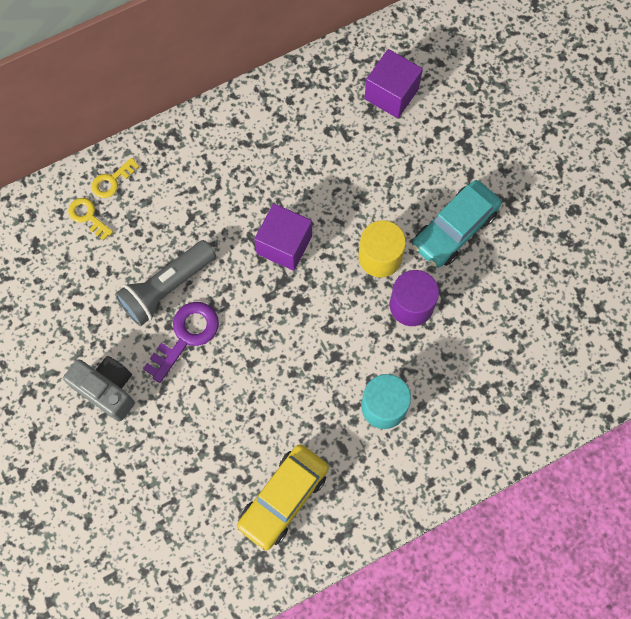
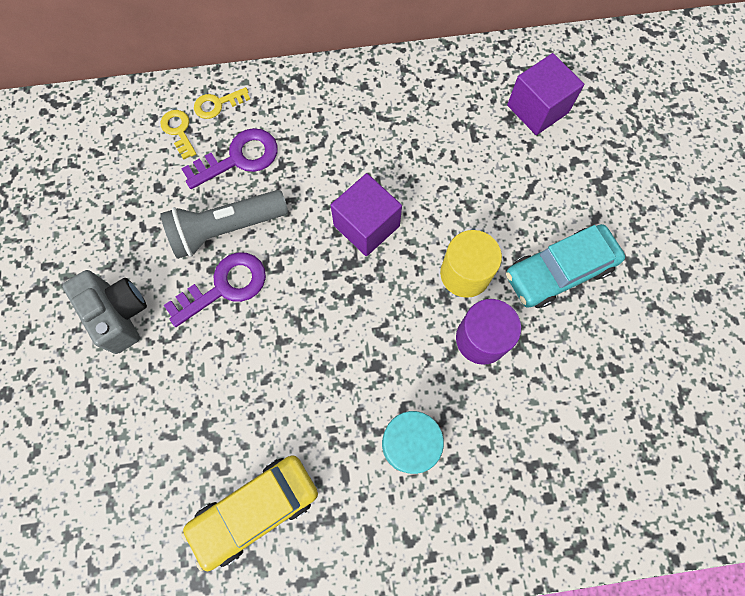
camera: 20 degrees right, 0 degrees up
none -> purple key [181,128,278,189]

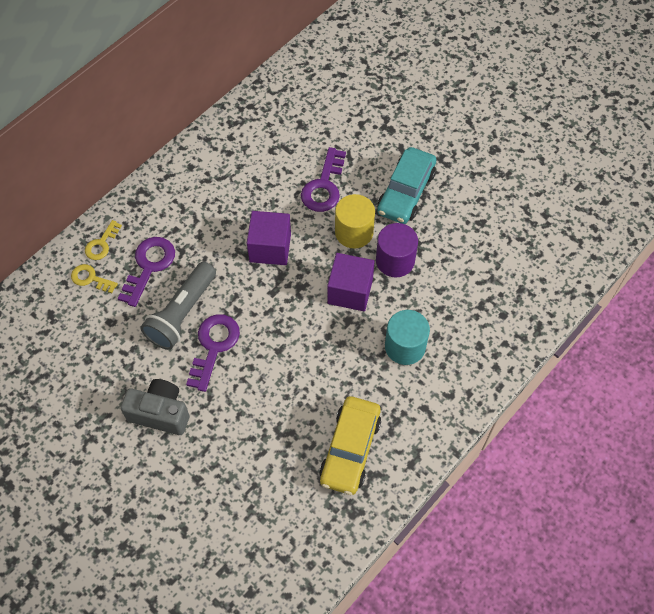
camera: 40 degrees left, 10 degrees down
purple cube [507,53,584,135] -> purple cube moved to [327,253,375,311]
none -> purple key [301,147,346,212]

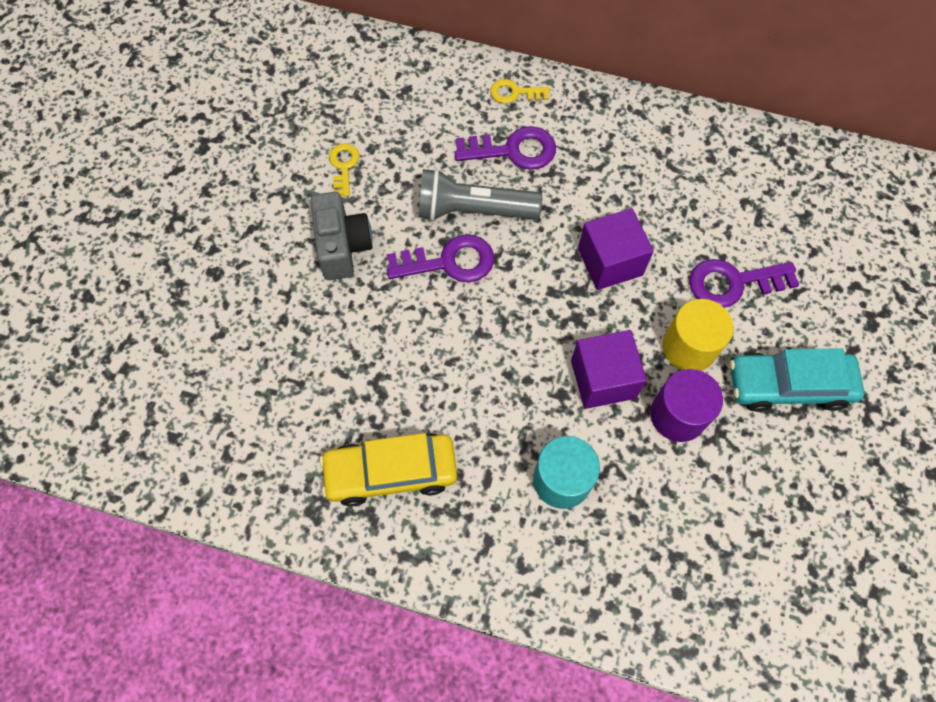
camera: 65 degrees right, 5 degrees up
yellow key [71,264,118,293] -> yellow key moved to [329,143,359,197]

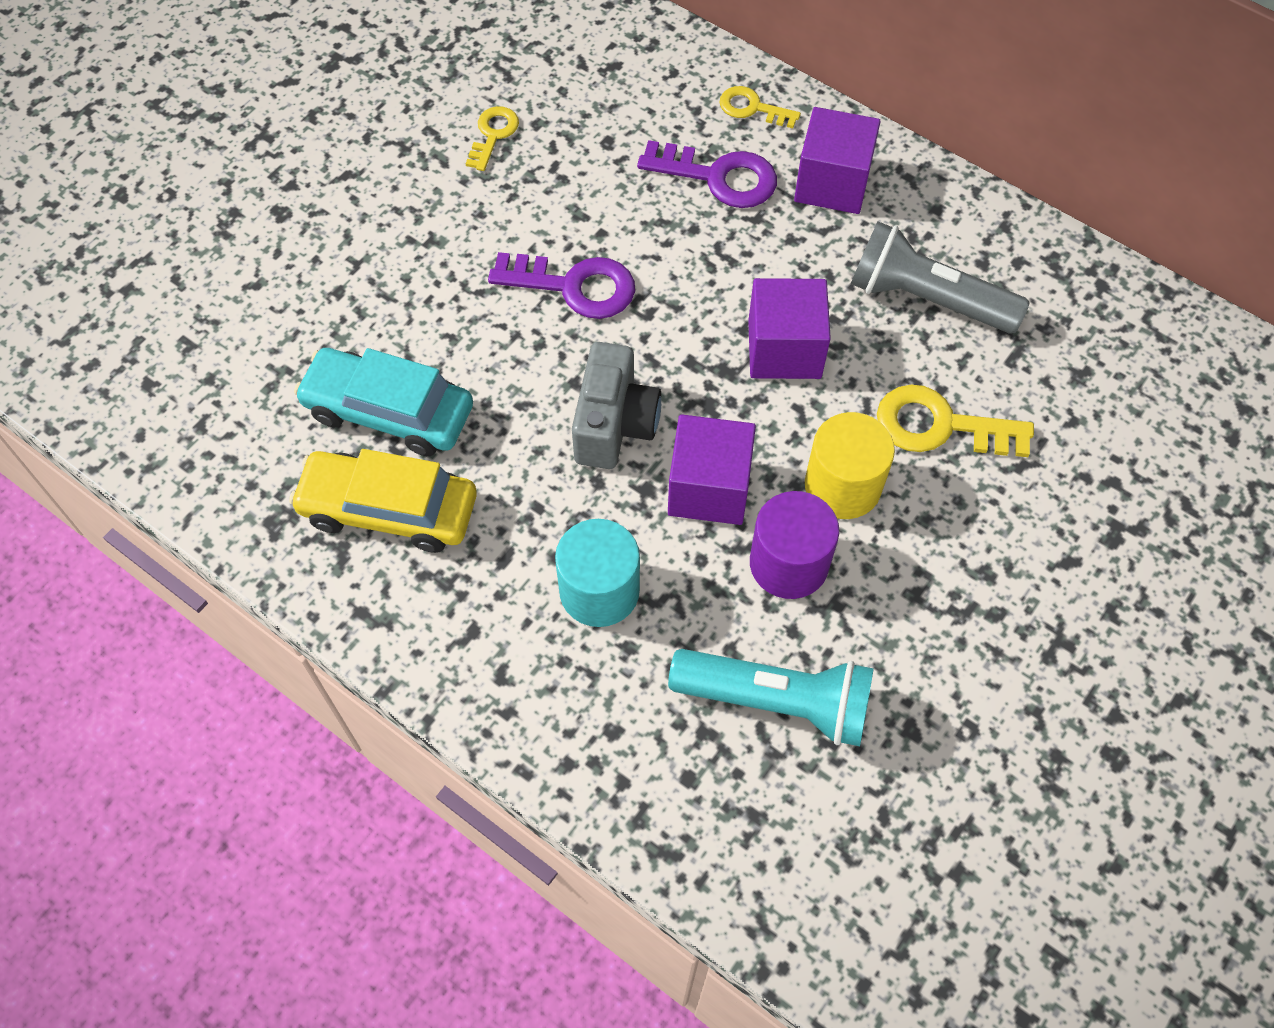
camera: 20 degrees right, 5 degrees down
grey camera [310,192,373,280] -> grey camera moved to [572,342,661,469]
grey flashlight [419,168,542,221] -> grey flashlight moved to [851,221,1030,334]
purple key [689,259,799,308] -> yellow key [877,385,1034,457]
turquoise car [730,348,864,412] -> turquoise car moved to [294,348,473,456]
none -> turquoise flashlight [668,649,874,746]
none -> purple cube [794,107,881,214]

